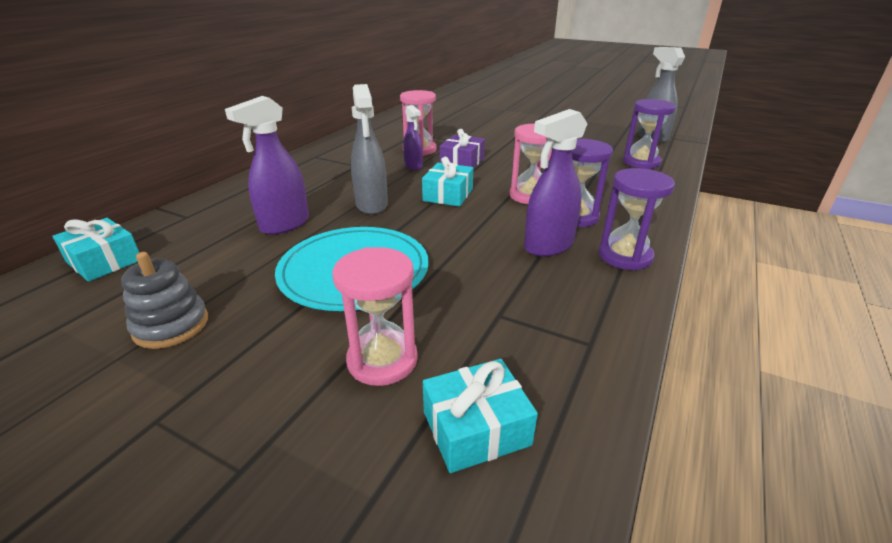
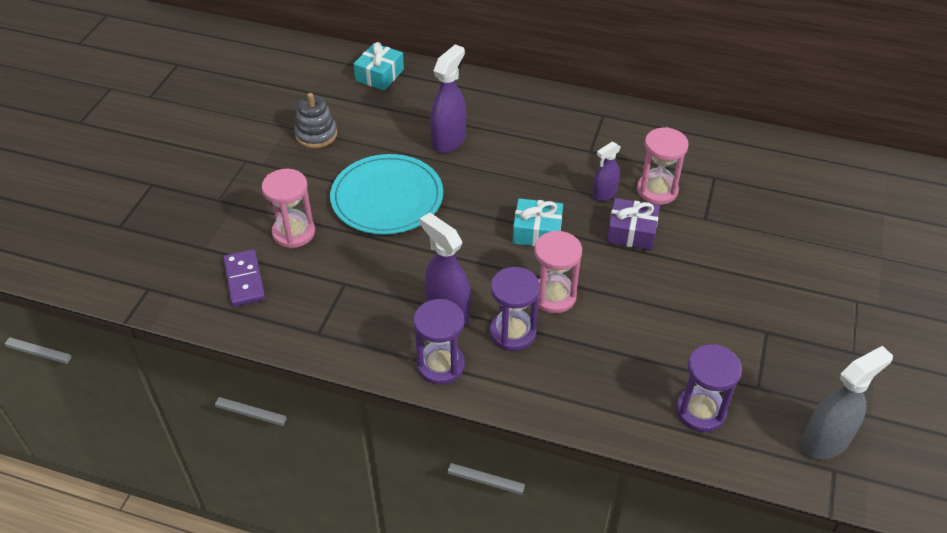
camera: 80 degrees right, 15 degrees up
purple spray bottle [225,96,309,235] -> purple spray bottle turned 90 degrees clockwise [430,44,466,153]
grey spray bottle [351,84,388,215] -> none
turquoise gift [423,359,538,473] -> purple domino [223,249,265,307]

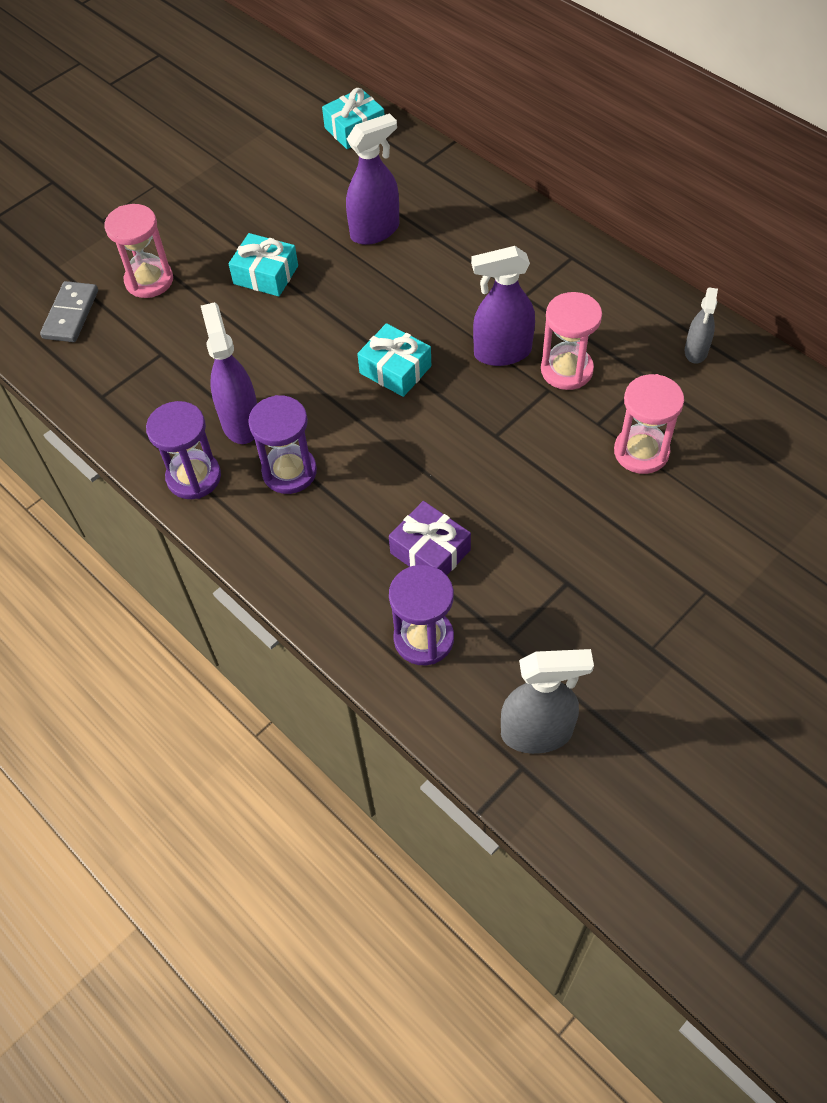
camera: 30 degrees right, 10 degrees up
purple domino [223,249,265,307] -> grey domino [40,281,98,342]
grey stacking toy [294,93,337,148] -> none
turquoise plate [330,154,443,235] -> turquoise gift [229,233,298,297]
pink hourglass [534,231,582,313] -> pink hourglass moved to [614,374,684,474]
purple spray bottle [592,141,621,201] -> purple spray bottle [471,246,535,366], size x1.64
purple gift [607,198,660,250] -> purple gift moved to [389,501,471,575]
none -> grey spray bottle [685,287,718,364]

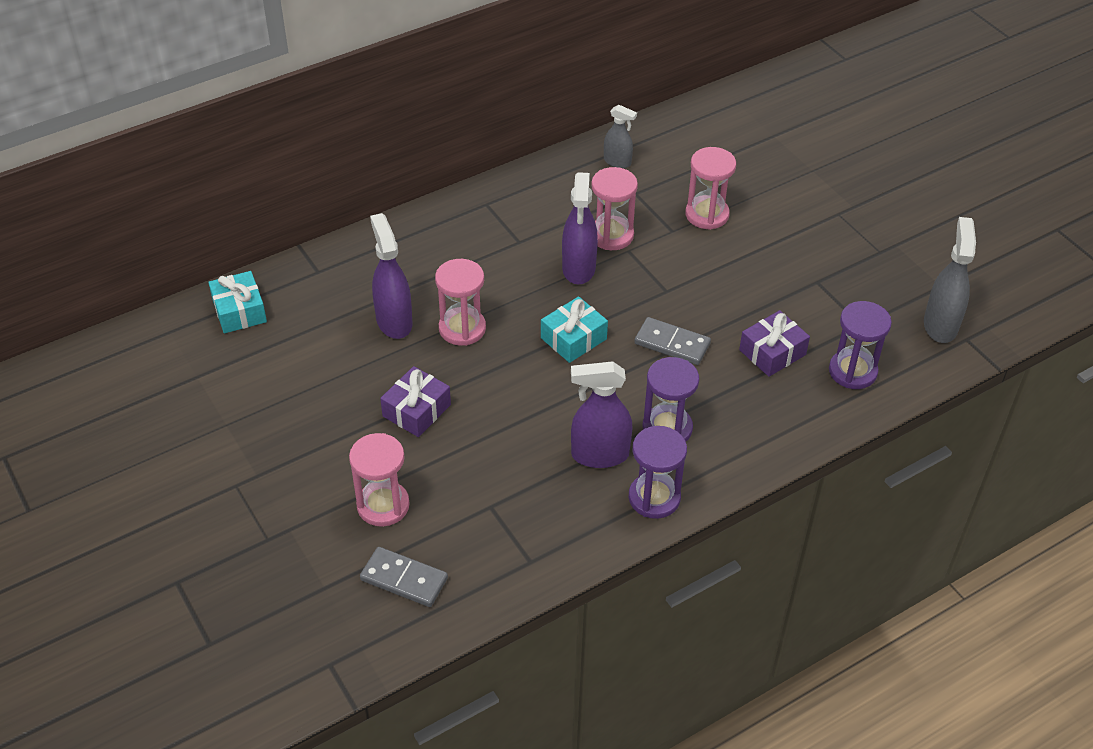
camera: 80 degrees left, 10 degrees down
turquoise gift [229,233,298,297] -> purple gift [380,366,451,437]
none -> pink hourglass [435,259,486,346]
none -> grey domino [634,317,711,365]

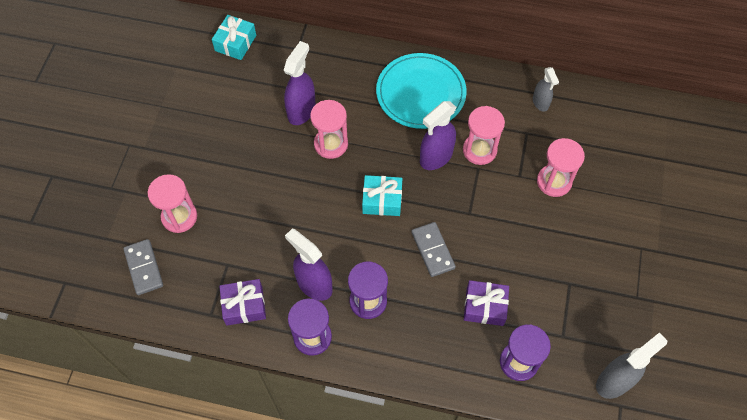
camera: 45 degrees right, 15 degrees up
purple gift [380,366,451,437] -> purple gift moved to [219,279,266,326]
none -> turquoise plate [376,53,467,129]

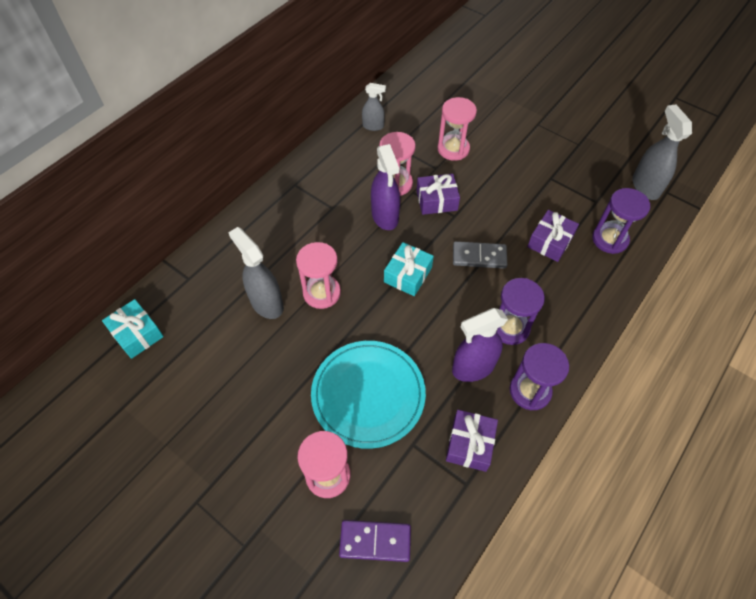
camera: 65 degrees left, 5 degrees down
grey domino [123,239,163,295] -> purple domino [339,520,411,562]
purple spray bottle [284,41,316,125] -> grey spray bottle [228,227,284,319]
turquoise plate [376,53,467,129] -> turquoise plate moved to [311,341,426,449]
none -> purple gift [416,174,460,215]

